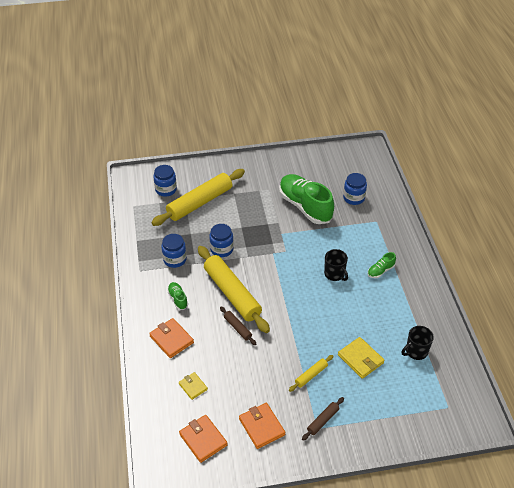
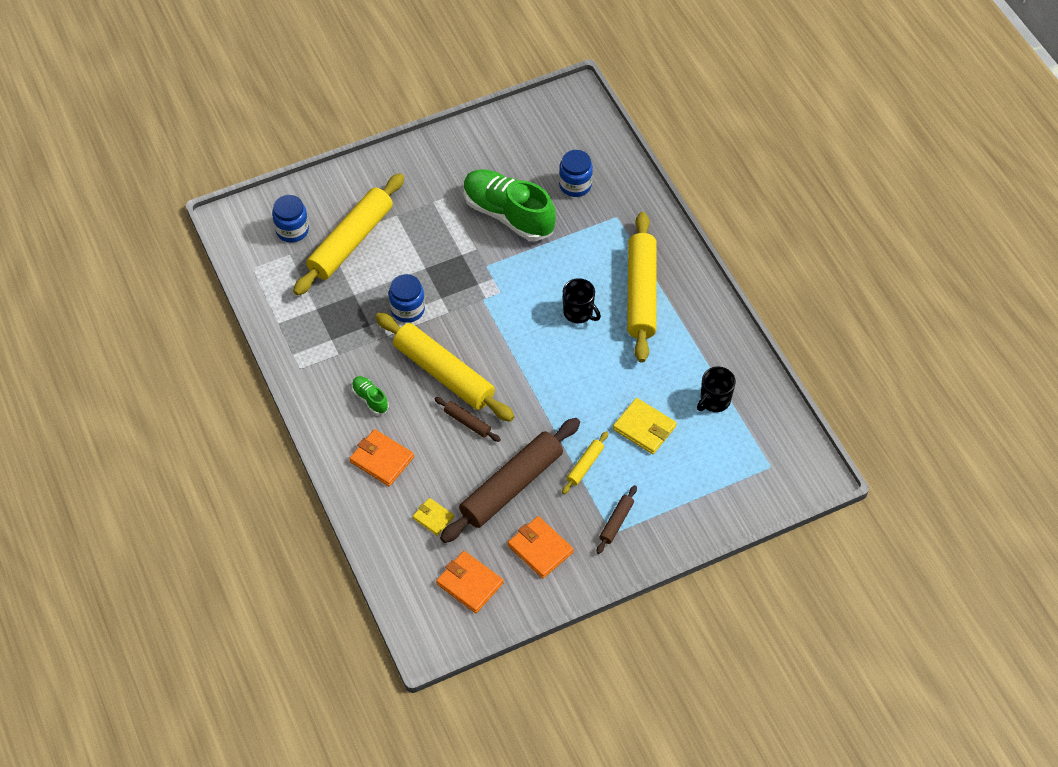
camera: 15 degrees left, 10 degrees up
blue jar [161,234,187,268] -> none
green shoe [368,252,396,278] -> yellow rolling pin [627,212,657,363]
none -> brown rolling pin [440,418,580,543]

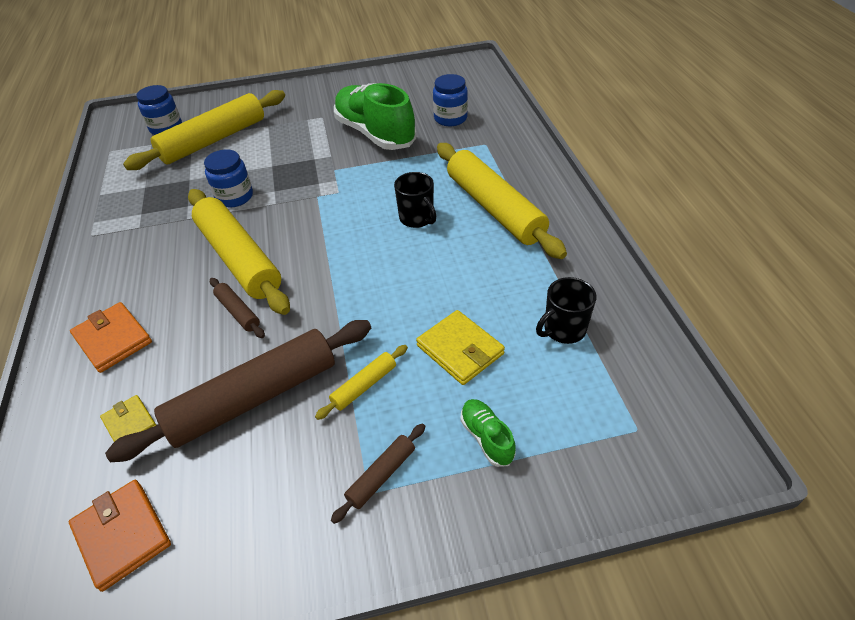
camera: 15 degrees right, 10 degrees down
green shoe [352,376,389,415] -> green shoe moved to [460,399,516,467]
orange wallet [508,516,574,578] -> none
yellow rolling pin [627,212,657,363] -> yellow rolling pin turned 45 degrees counterclockwise [437,143,567,259]

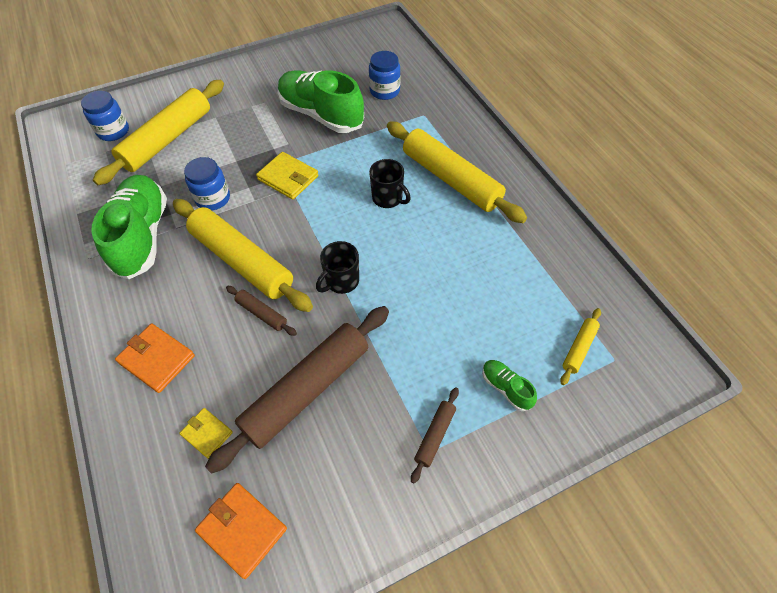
camera: 15 degrees left, 10 degrees up
yellow rolling pin [315,345,408,420] -> yellow rolling pin moved to [560,308,601,385]
yellow wallet [416,310,505,385] -> yellow wallet moved to [256,152,318,200]
black mug [536,277,596,344] -> black mug moved to [316,241,359,294]
none -> green shoe [91,175,167,279]

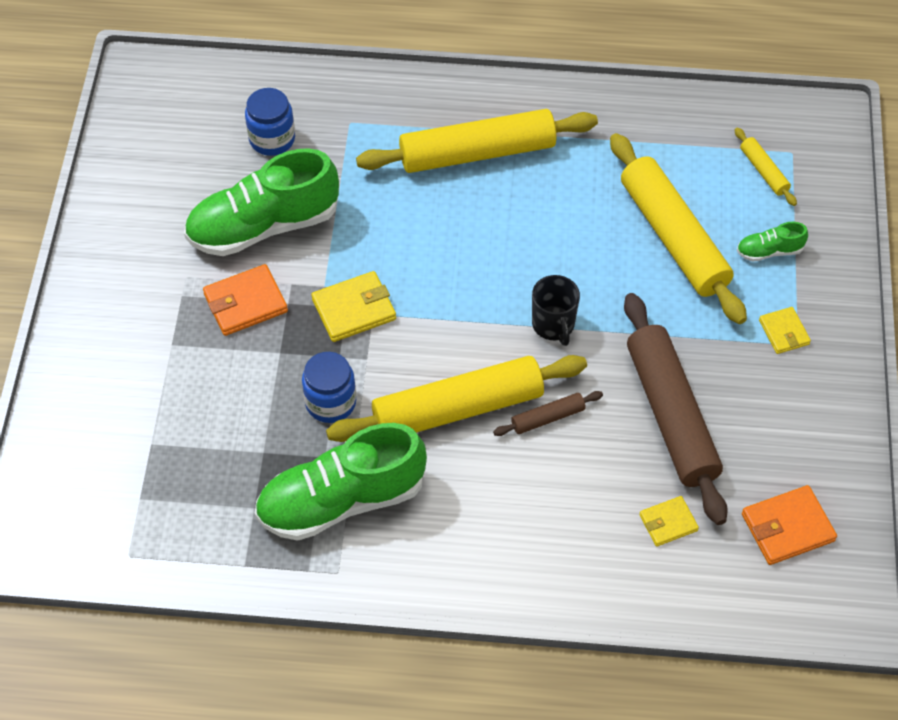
camera: 60 degrees left, 0 degrees up
blue jar [81,91,129,141] -> none
green shoe [91,175,167,279] -> green shoe turned 45 degrees counterclockwise [255,423,427,541]
yellow rolling pin [93,80,224,185] -> yellow rolling pin moved to [610,133,747,324]
orange wallet [115,324,195,393] -> orange wallet moved to [203,264,288,336]
black mug [369,159,410,208] -> none
brown rolling pin [411,387,459,483] -> yellow wallet [759,307,811,354]

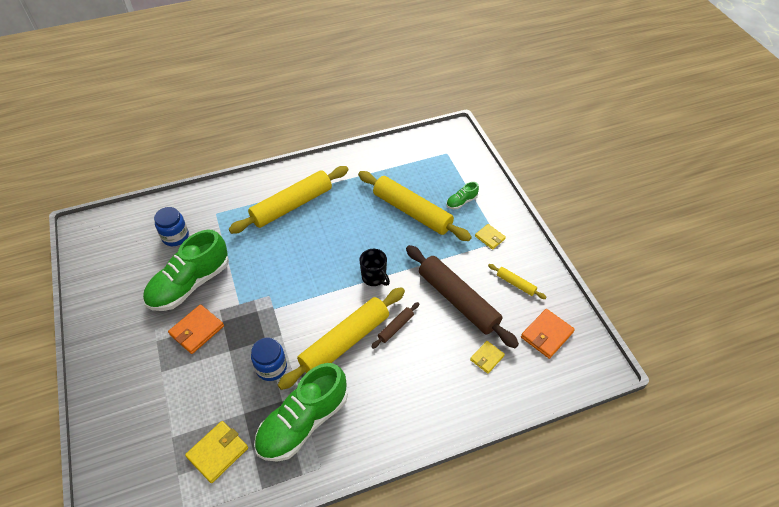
camera: 25 degrees left, 5 degrees down
yellow wallet [311,271,396,342] -> yellow wallet moved to [185,421,248,483]
yellow rolling pin [735,128,797,206] -> yellow rolling pin moved to [488,264,546,299]

